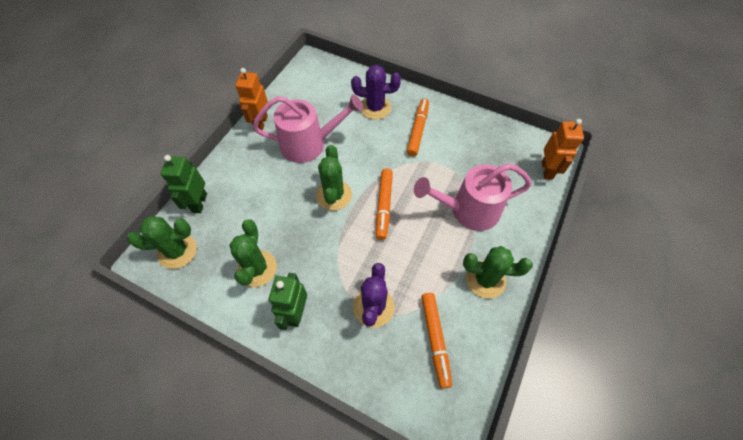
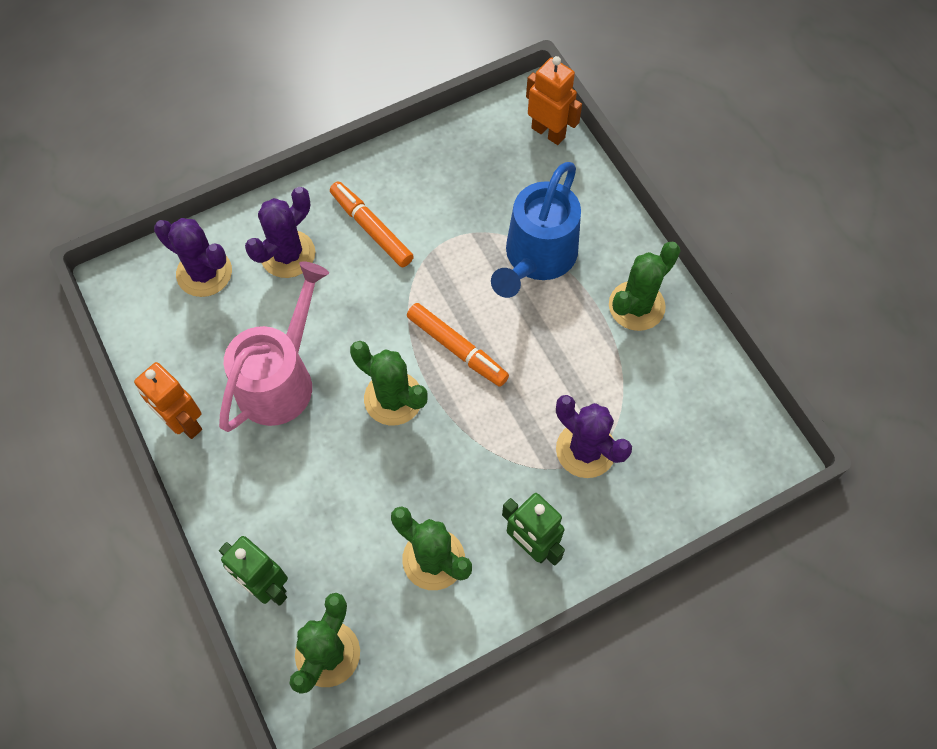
camera: 55 degrees left, 5 degrees up
pink watering can [414,164,532,231] -> blue watering can [491,162,581,298]
orange marker [421,293,452,389] -> none
none -> purple cactus [154,218,232,297]

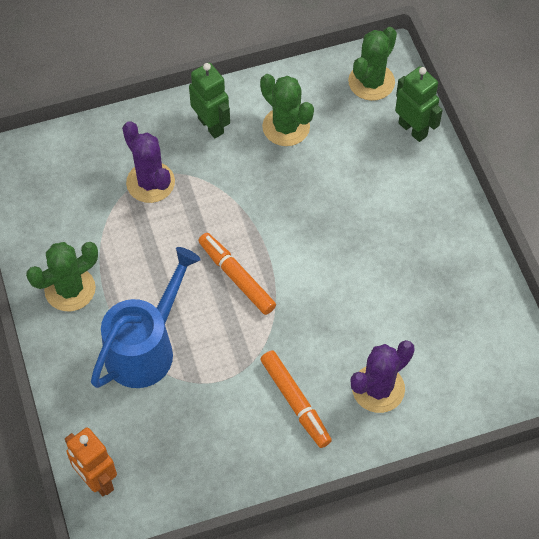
camera: 170 degrees left, 5 degrees down
orange robot [134,362,202,439] -> none
purple cactus [154,218,232,297] -> none
pink watering can [219,261,329,432] -> none
green cactus [350,341,427,426] -> none

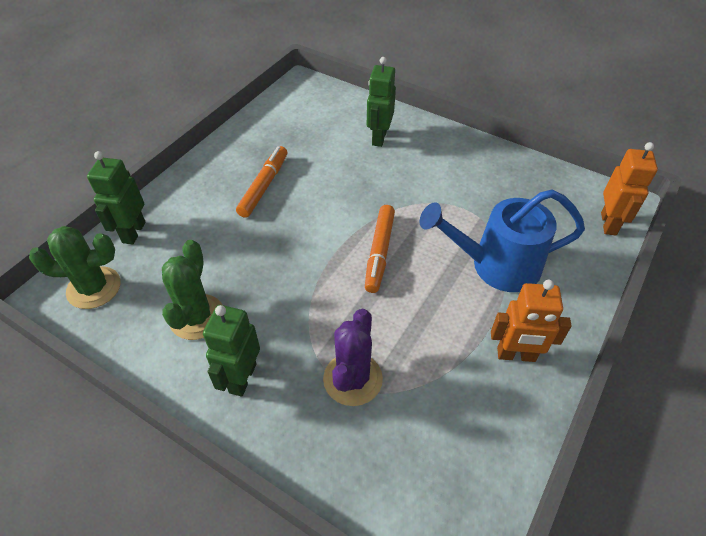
camera: 130 degrees left, 10 degrees down
green cactus [26,242,98,311] -> orange robot [491,280,572,362]
orange marker [260,350,332,448] -> orange marker moved to [236,146,287,218]
purple cactus [351,340,415,413] -> green robot [367,57,396,147]

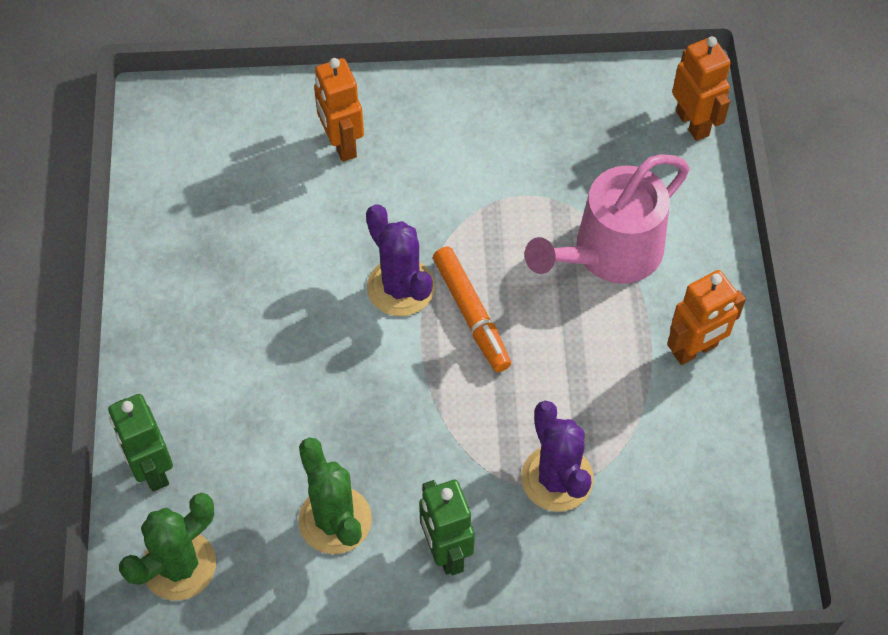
camera: 35 degrees left, 10 degrees up
orange marker [236,146,287,218] -> none
green robot [367,57,396,147] -> orange robot [314,58,364,162]
blue watering can [420,189,585,292] -> pink watering can [525,154,690,284]
none -> purple cactus [366,204,435,316]

